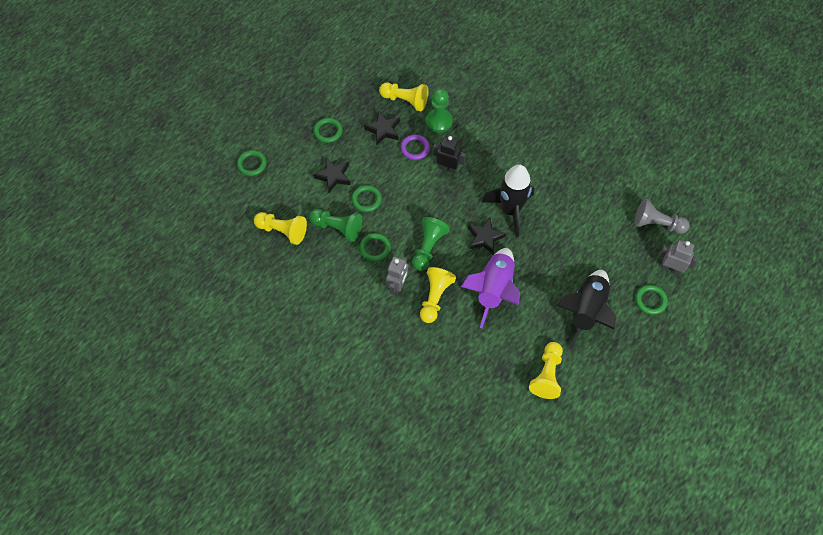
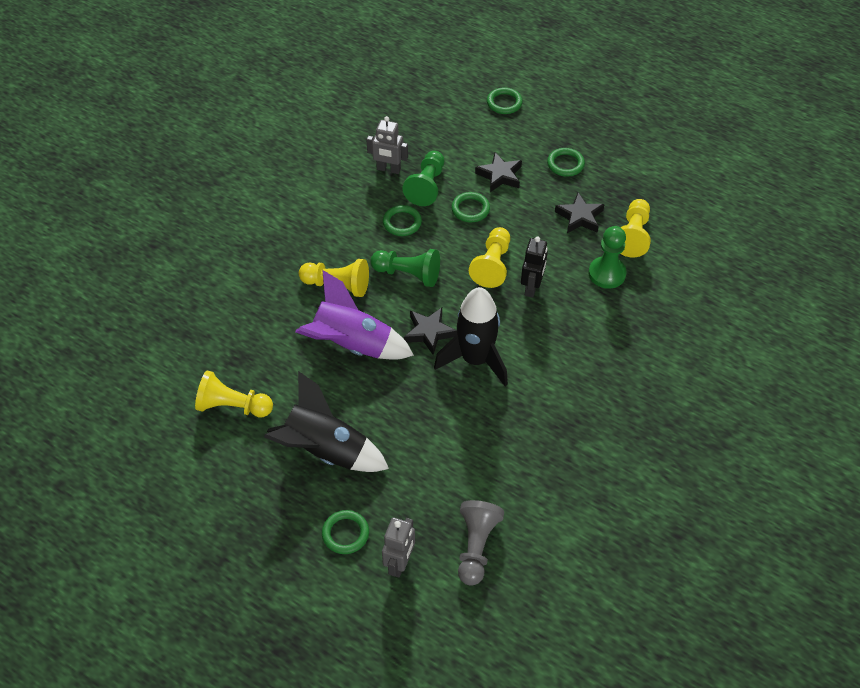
camera: 85 degrees right, 10 degrees down
yellow pawn [254,212,307,245] -> yellow pawn moved to [469,227,510,288]
grey robot [386,257,408,295] -> grey robot moved to [366,116,408,174]
purple ring [401,135,430,160] -> none

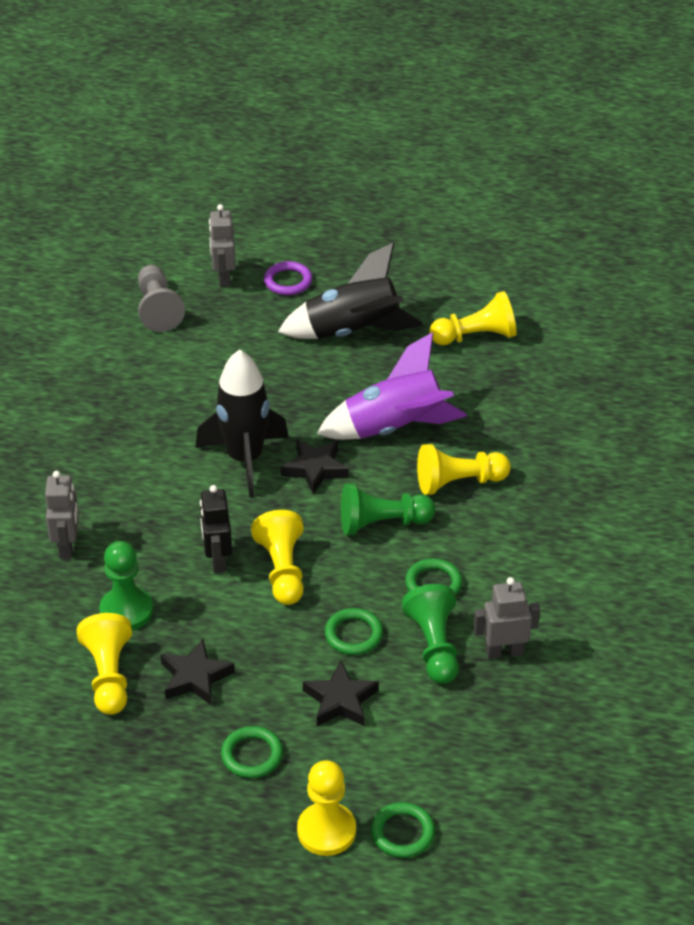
camera: 155 degrees right, 10 degrees down
green ring [322,510,369,554] -> purple ring [264,261,312,295]
none -> grey robot [45,471,79,558]
none -> yellow pawn [297,760,356,856]

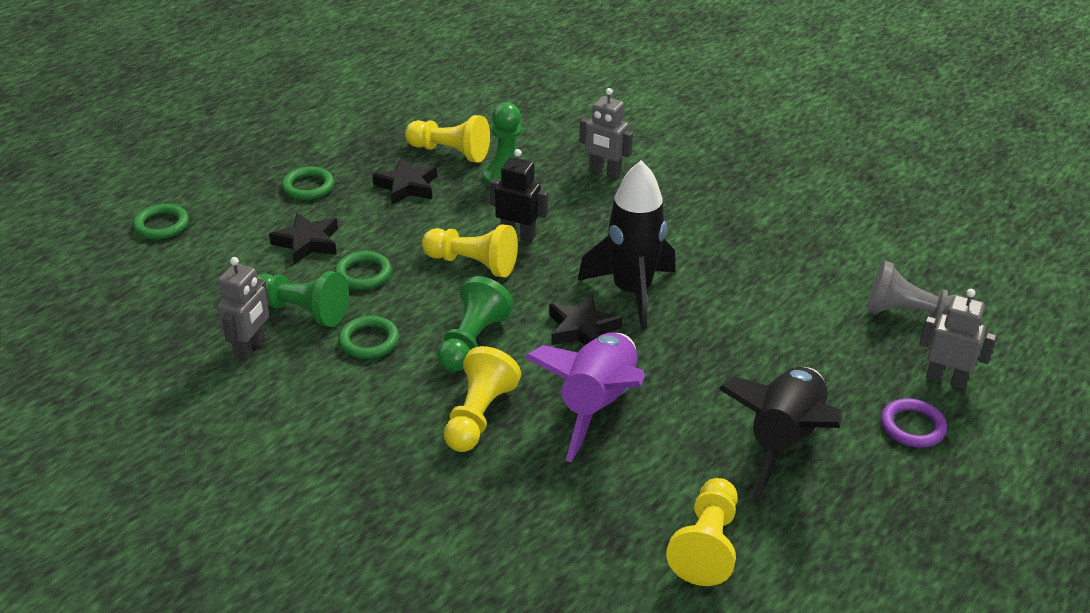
camera: 120 degrees right, 5 degrees down
yellow pawn [297,760,356,856] -> none

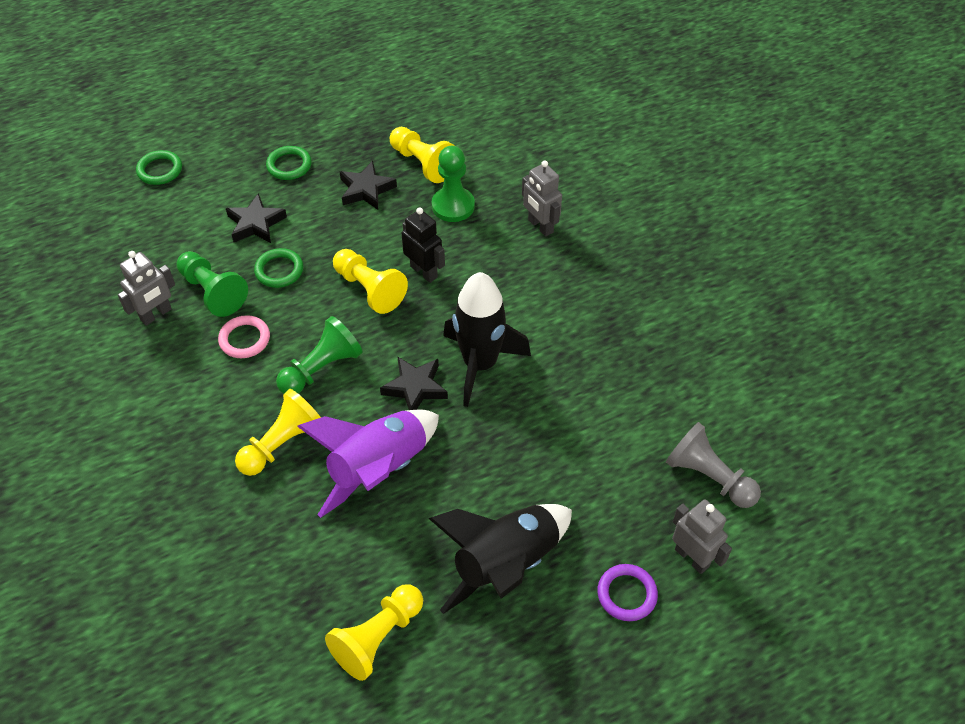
camera: 25 degrees right, 15 degrees up
green ring [338,316,399,359] -> pink ring [218,315,270,358]

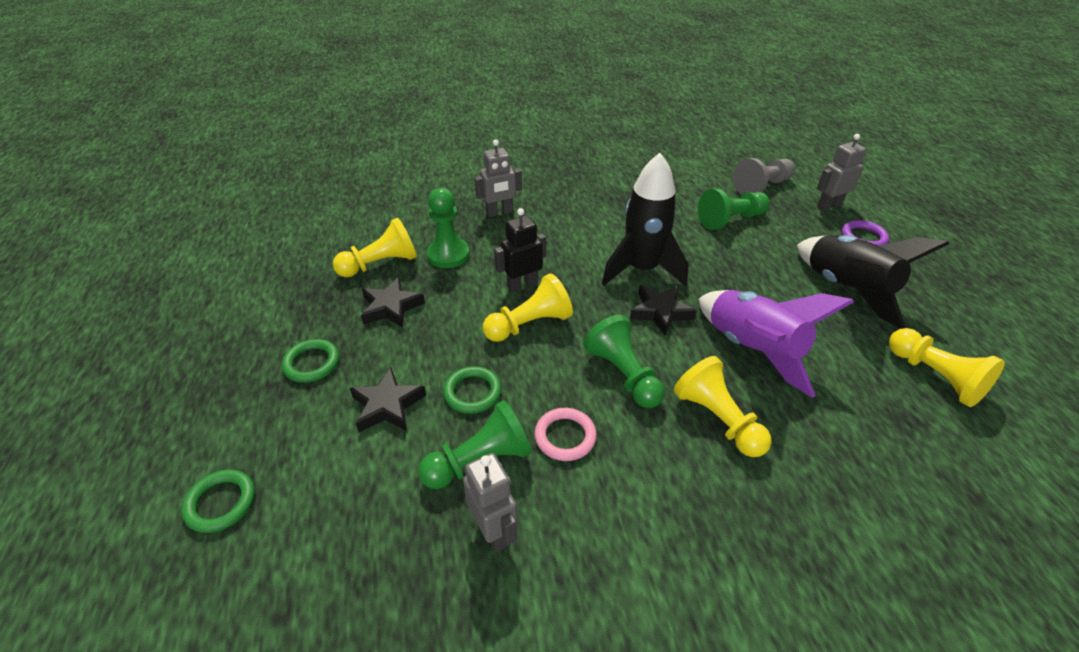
camera: 75 degrees left, 10 degrees down
none -> green pawn [698,188,770,230]

